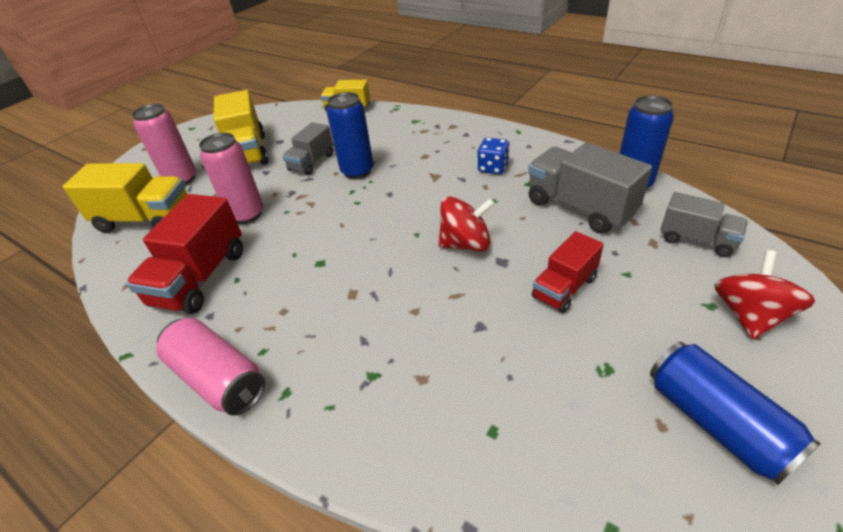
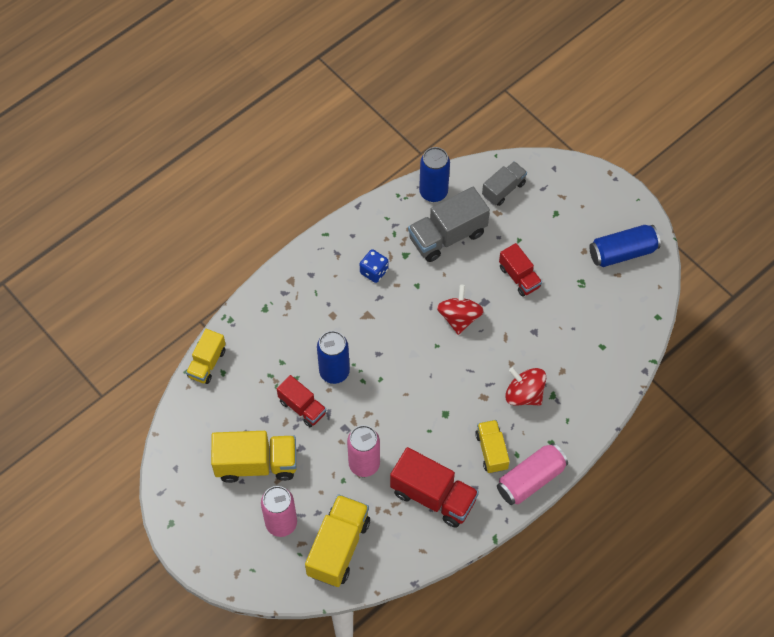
camera: 80 degrees left, 20 degrees up
grey truck [282,122,333,175] -> red truck [277,375,326,427]
red spinning top [714,250,815,339] -> red spinning top moved to [505,367,546,405]
none -> yellow truck [475,420,510,473]

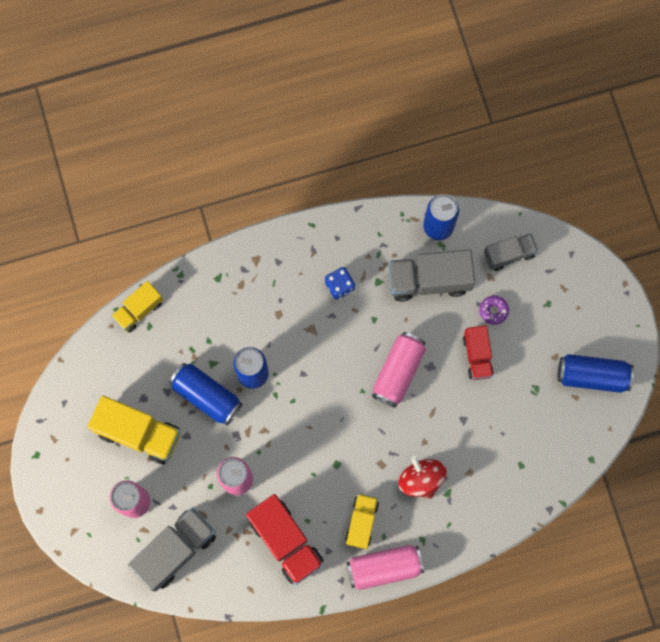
camera: 25 degrees right, 15 degrees up
red truck [277,375,326,427] -> blue can [169,363,242,426]
yellow truck [305,494,370,587] -> grey truck [128,507,216,592]
red spinning top [437,285,484,335] -> pink can [372,332,426,408]
none -> purple donut [480,296,509,325]

